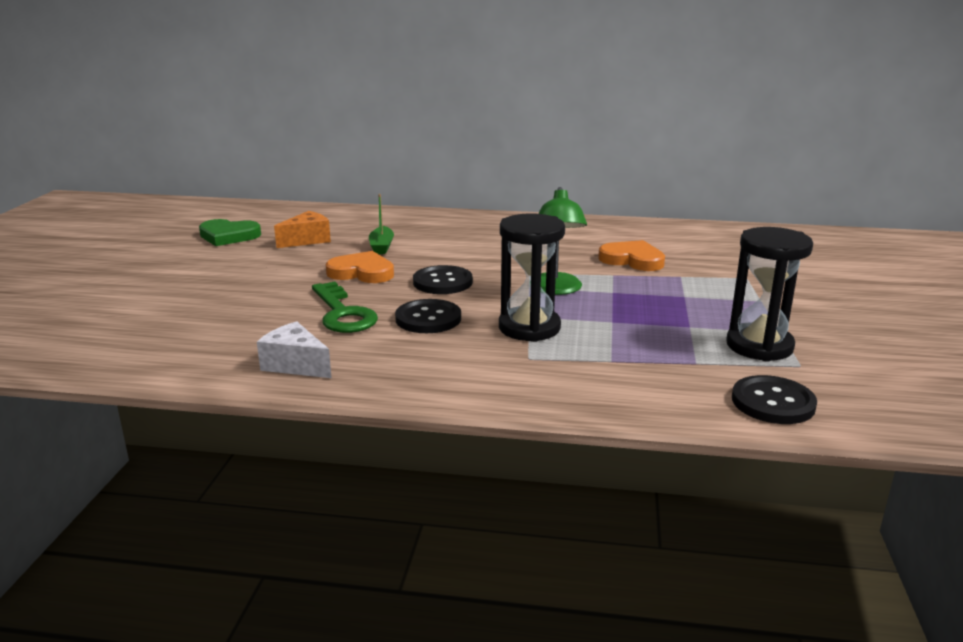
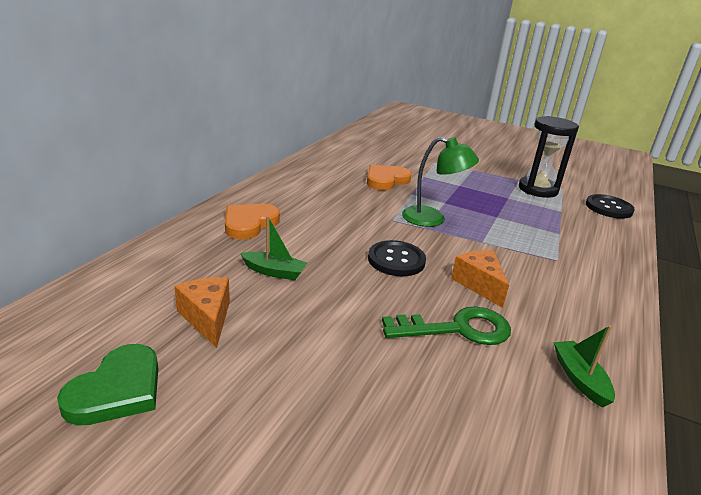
camera: 75 degrees left, 5 degrees up
white cheese [257,321,332,378] -> green boat [554,325,615,408]
orange heart [326,251,394,283] -> orange heart moved to [225,204,280,240]
black button [395,299,461,333] -> orange cheese [451,250,509,308]
black hourglass [499,213,565,342] -> none

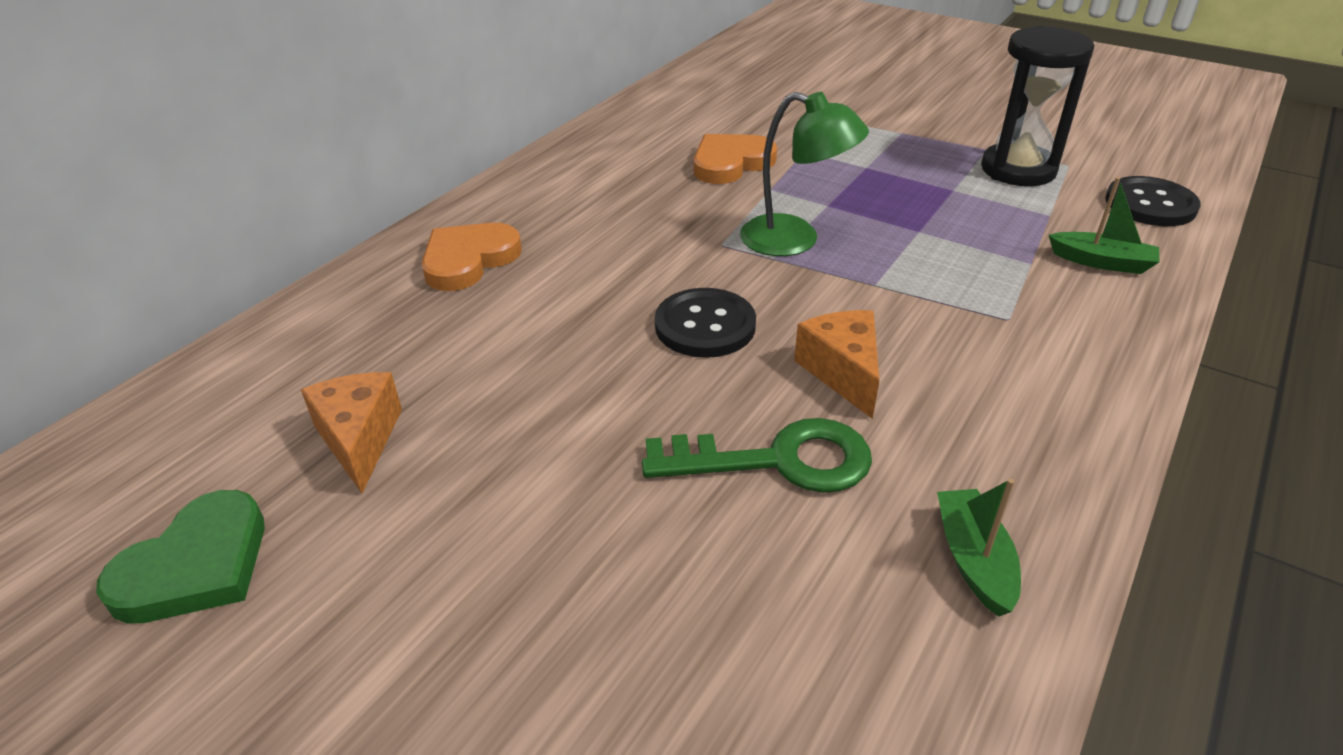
camera: 10 degrees right, 10 degrees up
green boat [240,216,307,280] -> green boat moved to [1049,177,1159,274]

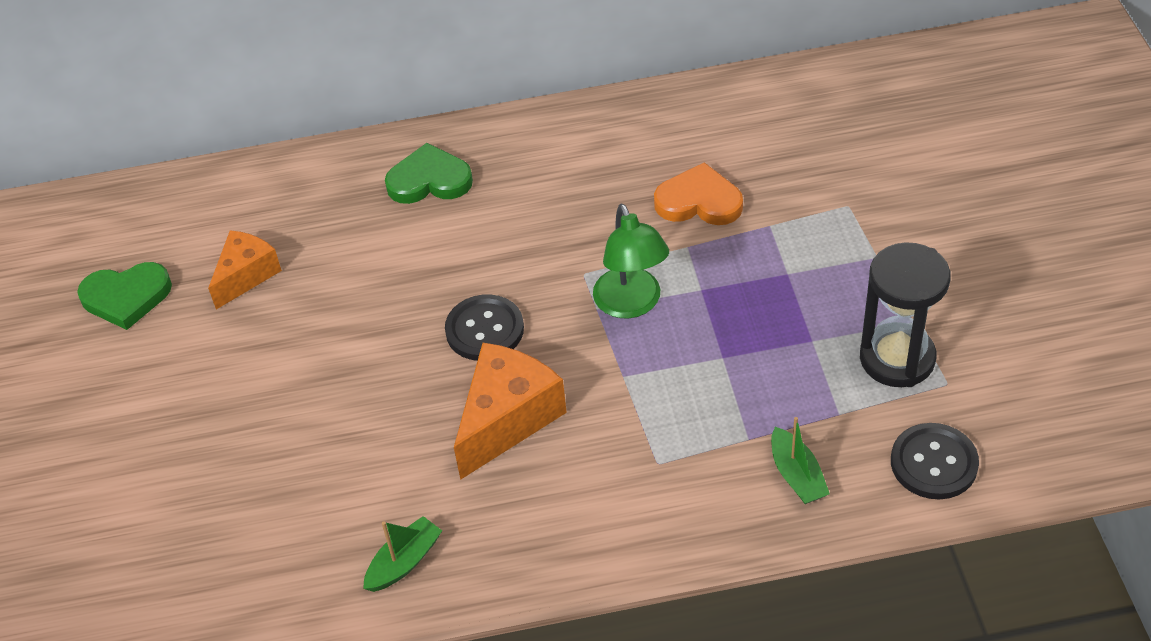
camera: 50 degrees right, 10 degrees up
orange heart [422,223,522,291] -> green heart [385,143,473,204]
green key [642,418,872,493] -> none
orange cheese [794,310,879,419] -> orange cheese [454,343,567,480], size x1.54

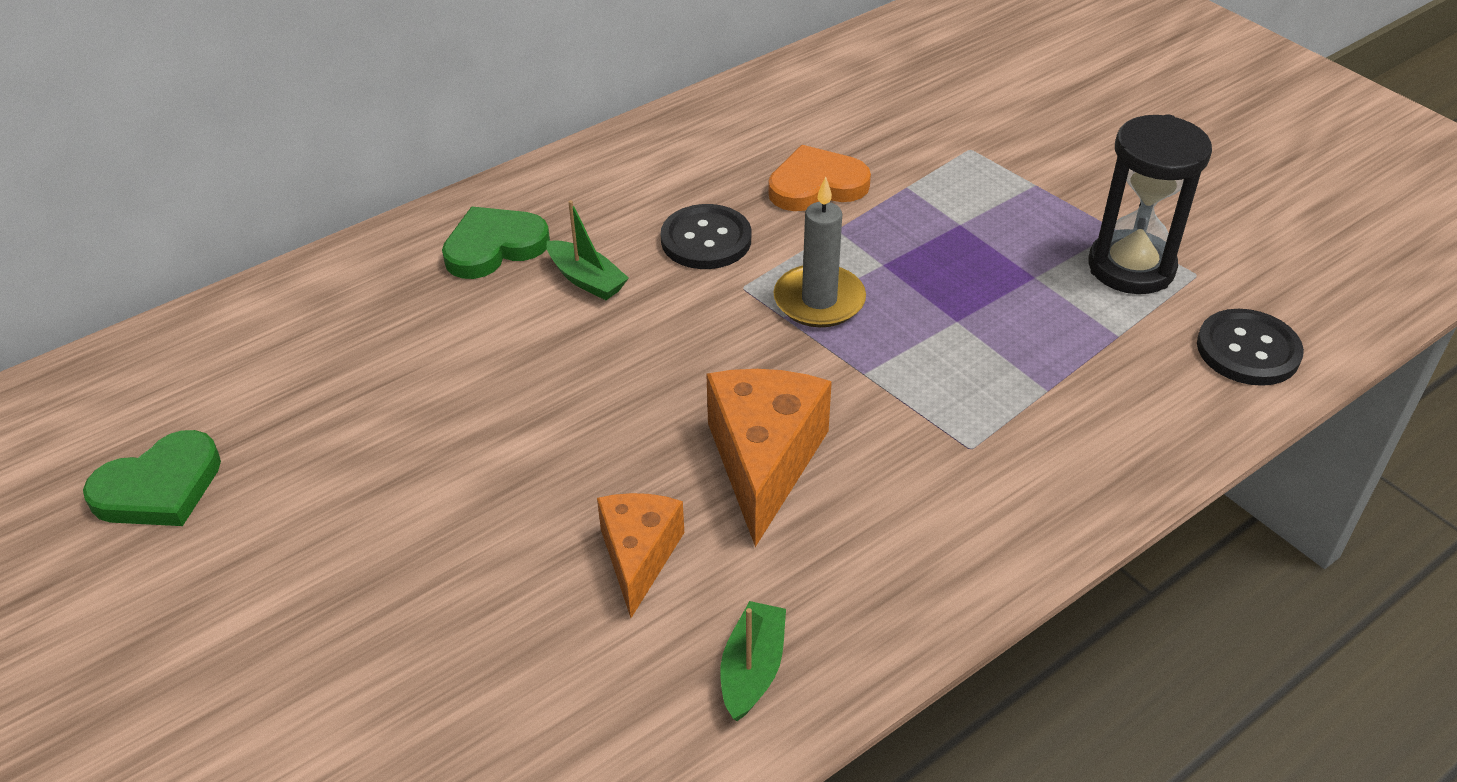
camera: 30 degrees left, 5 degrees down
orange cheese [208,230,282,309] -> orange cheese moved to [597,493,684,618]
black button [445,294,524,361] -> black button moved to [661,204,751,269]
green lamp [593,204,669,318] -> grey candle [773,176,866,327]
green boat [771,417,830,504] -> green boat moved to [547,200,629,300]

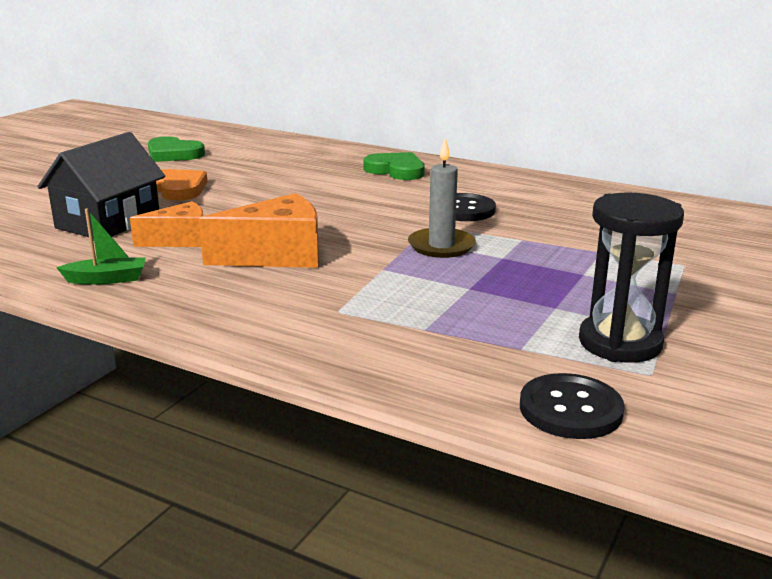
camera: 65 degrees right, 20 degrees down
green boat [547,200,629,300] -> none
orange heart [768,145,871,211] -> orange heart moved to [156,169,207,201]
none -> black house [37,132,165,238]

